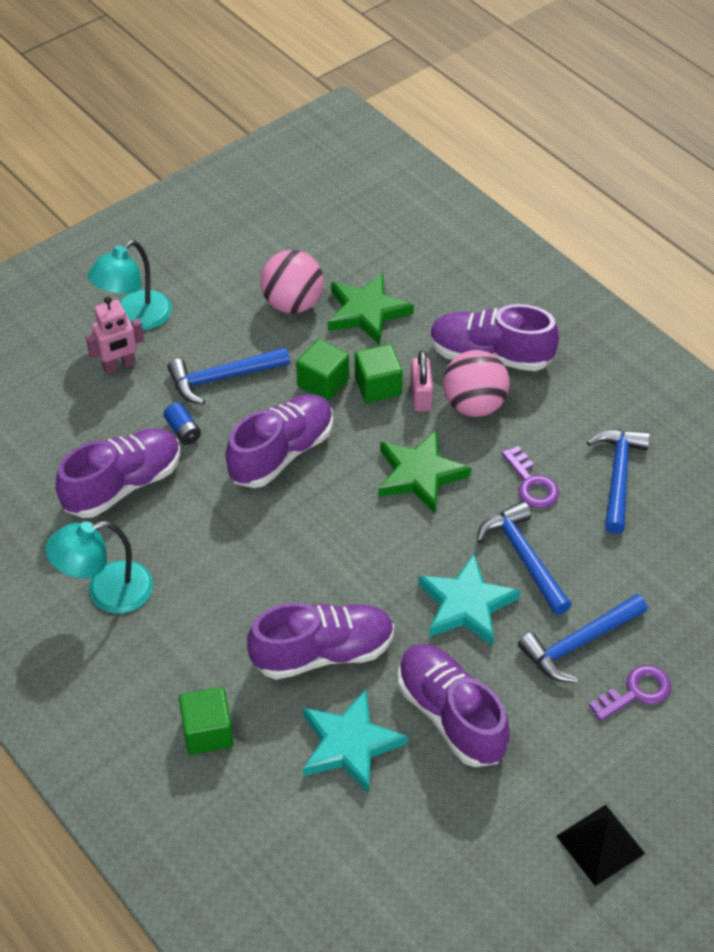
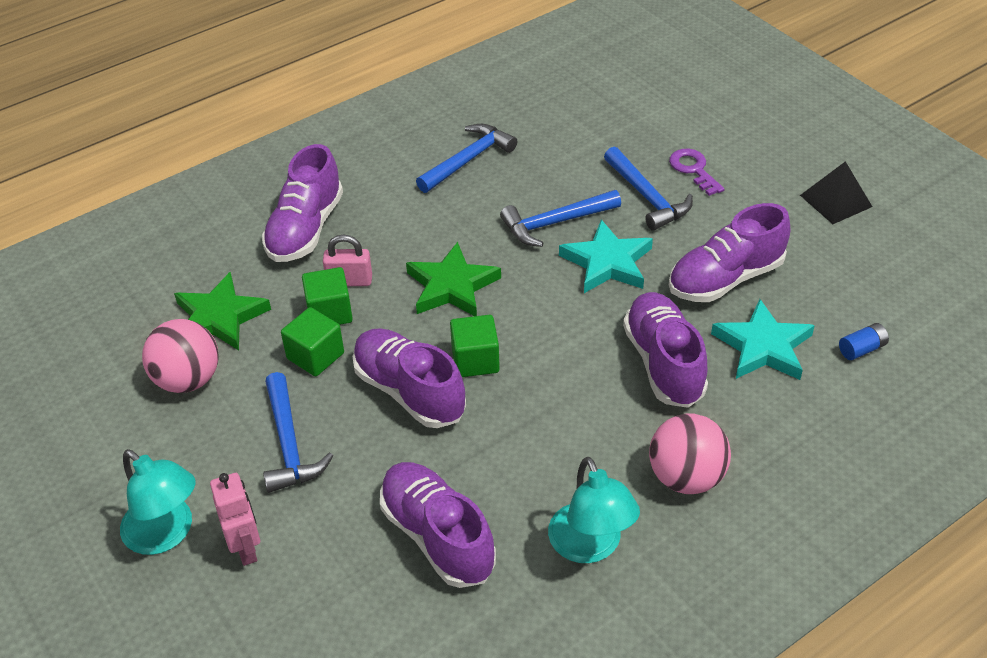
camera: 85 degrees left, 5 degrees down
blue battery [163,403,201,445] -> blue battery moved to [839,323,889,360]
green cube [179,687,234,755] -> green cube moved to [450,315,500,377]
pink ball [443,350,510,417] -> pink ball moved to [649,413,731,494]
purple key [502,446,559,508] -> none
blue hammer [587,429,650,534] -> blue hammer turned 120 degrees clockwise [416,124,517,193]

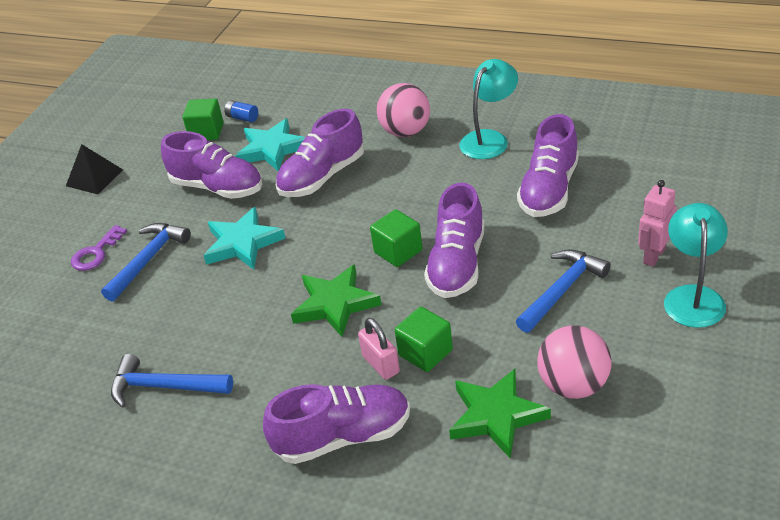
camera: 120 degrees left, 5 degrees down
green cube [281,307,344,376] -> green cube moved to [182,99,224,140]
blue hammer [500,190,621,247] -> none

